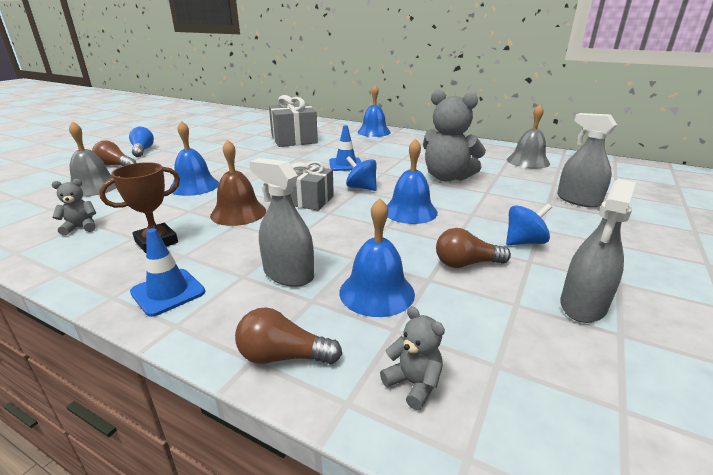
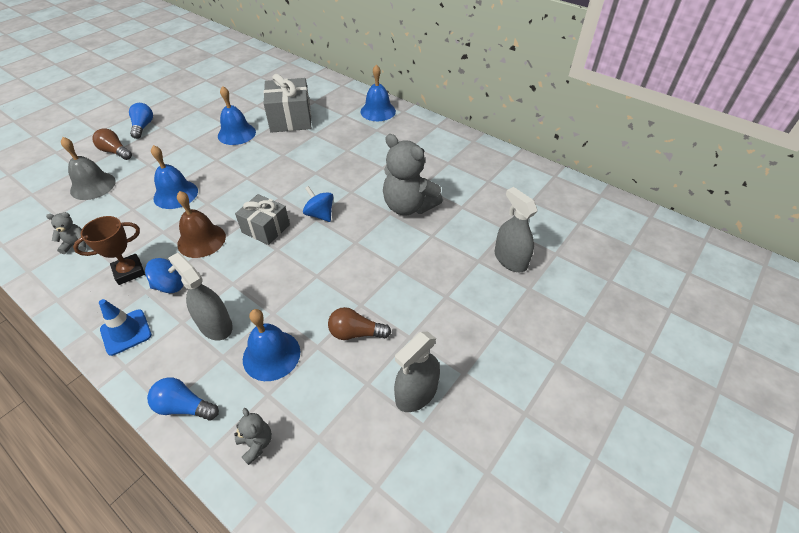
camera: 10 degrees right, 20 degrees up
brown light bulb [235,307,342,364] -> blue light bulb [147,377,219,421]
blue traffic cone [329,125,361,171] -> none
blue bell [387,138,438,224] -> blue bell moved to [218,86,256,145]
blue spinning top [506,204,552,245] -> blue spinning top moved to [145,258,183,293]
grey bell [507,104,550,169] -> none

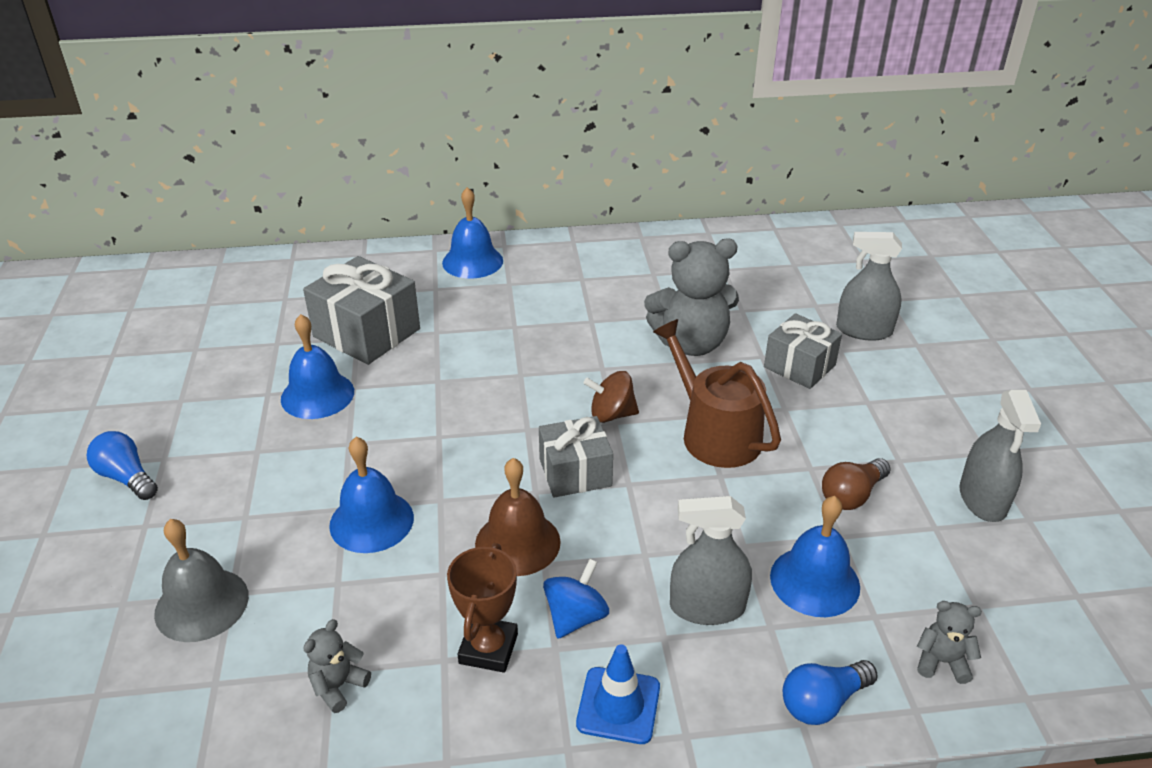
camera: 45 degrees left, 10 degrees down
brown light bulb [92,128,132,160] -> none
blue spinning top [303,186,333,222] -> brown spinning top [584,371,639,423]
none -> brown watering can [653,319,781,468]
none -> grey gift [764,313,842,389]

